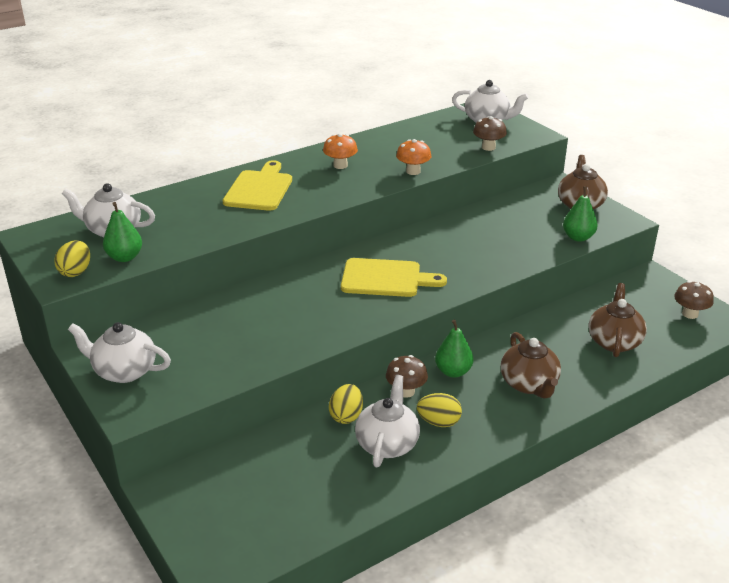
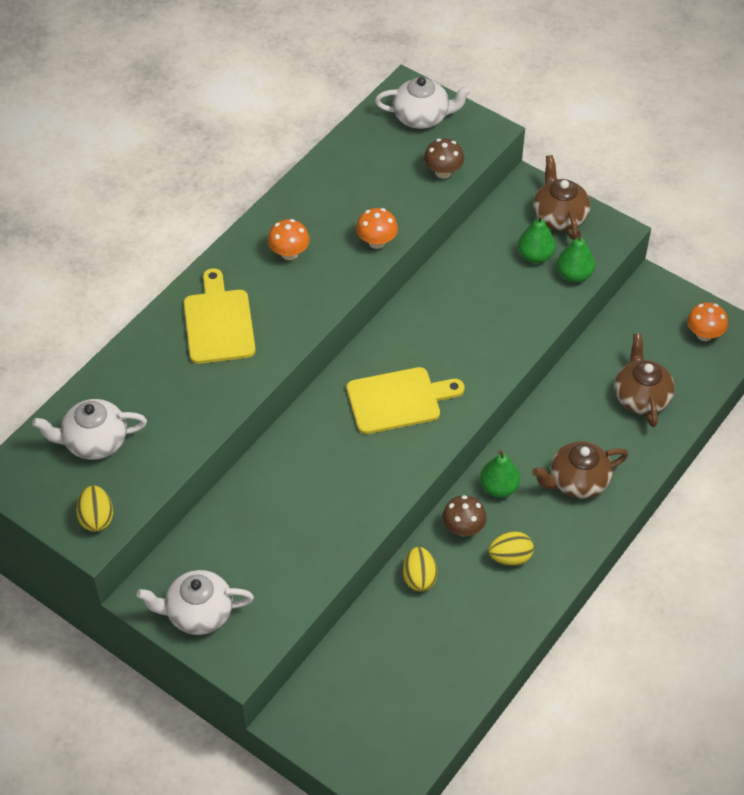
camera: 20 degrees left, 20 degrees up
green pear [103,202,142,262] -> green pear moved to [518,215,556,263]
white teapot [355,375,420,467] -> none
brown teapot [500,332,561,399] -> brown teapot turned 105 degrees clockwise [532,441,628,499]
brown mushroom [674,281,714,319] -> orange mushroom [687,302,728,341]

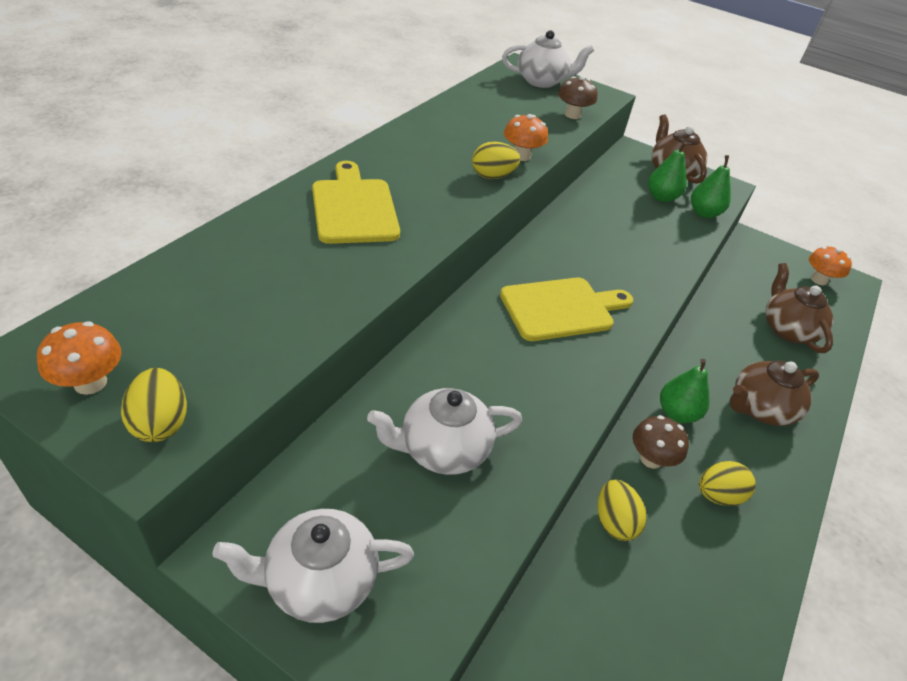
camera: 10 degrees left, 10 degrees down
white teapot [32,399,147,460] -> white teapot moved to [367,388,522,475]
orange mushroom [268,219,310,260] -> orange mushroom moved to [37,321,122,395]
none -> yellow egg [472,142,520,179]

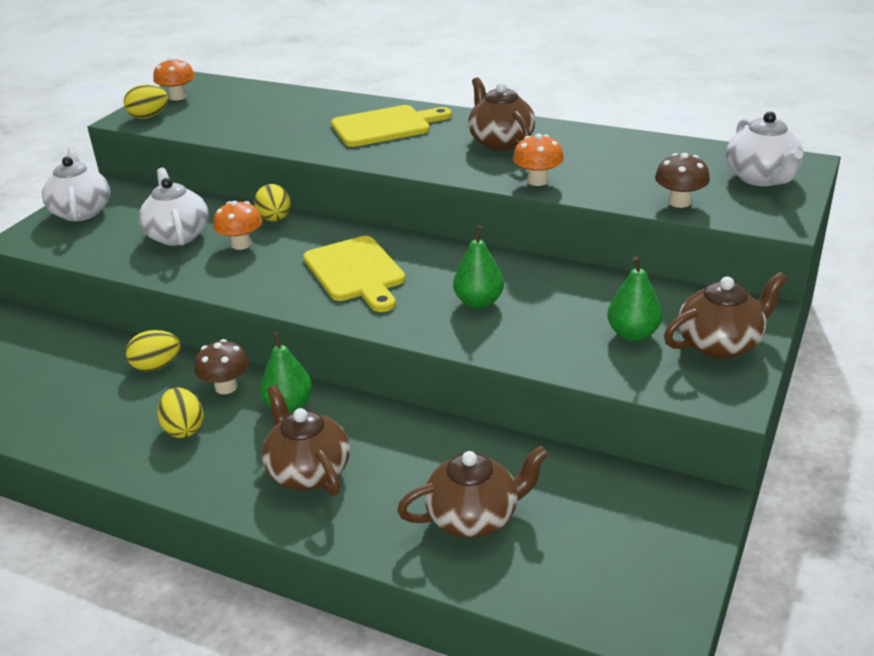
camera: 90 degrees right, 10 degrees down
yellow egg [472,142,520,179] -> yellow egg moved to [254,184,291,221]
green pear [691,155,731,218] -> green pear moved to [453,226,504,309]
orange mushroom [809,246,852,286] -> orange mushroom moved to [213,201,262,250]
none -> brown teapot [468,77,536,151]

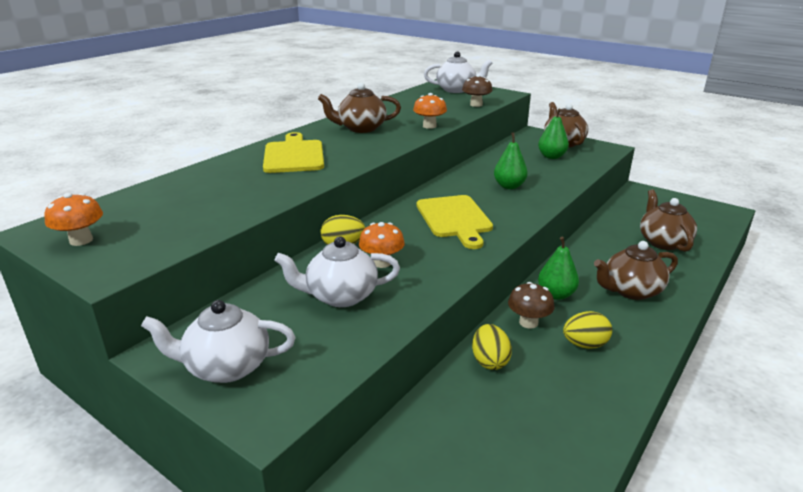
camera: 80 degrees left, 5 degrees down
yellow egg [124,84,168,119] -> none
yellow cutting board [303,236,405,312] -> yellow cutting board turned 90 degrees clockwise [417,195,493,249]

